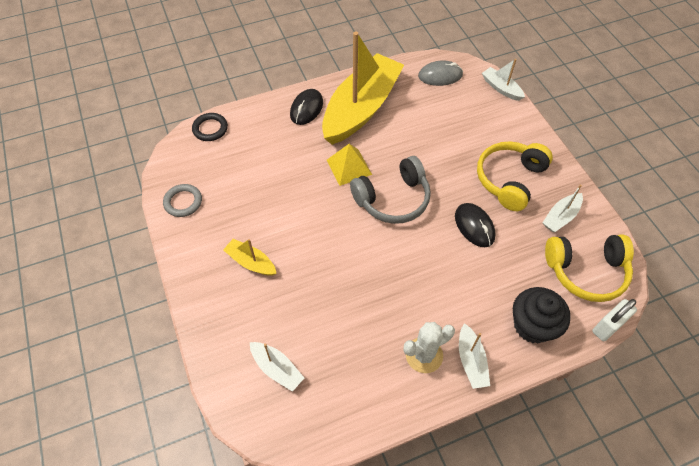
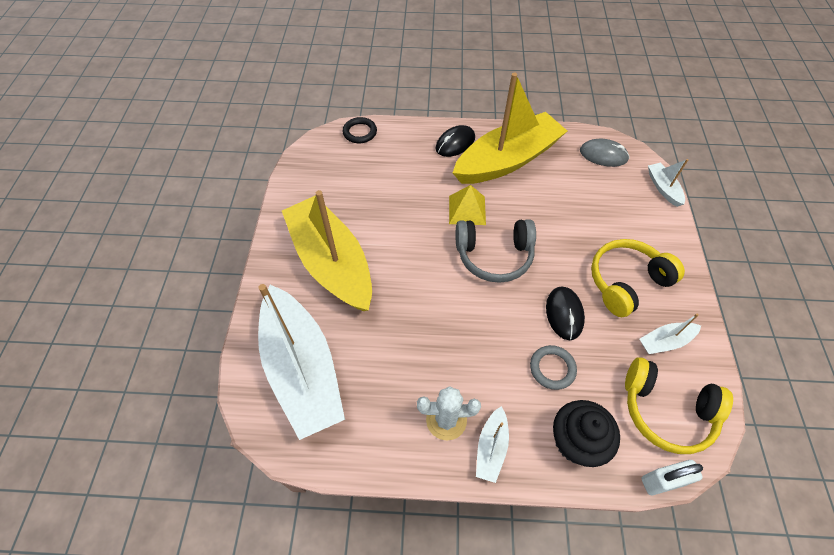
camera: 25 degrees right, 0 degrees up
grey ring [163,184,202,217] -> grey ring moved to [530,345,577,390]
yellow boat [223,239,277,276] -> yellow boat [282,190,372,311], size x2.40
white boat [250,342,304,392] -> white boat [258,284,345,440], size x2.40

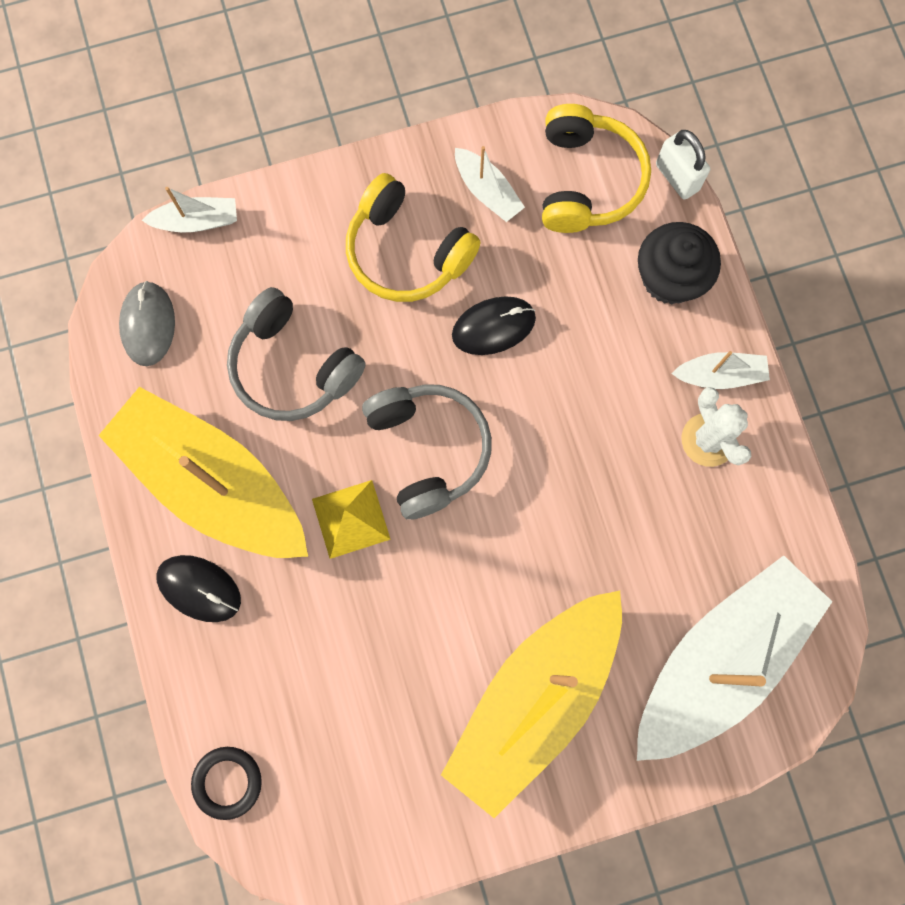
camera: 110 degrees left, 20 degrees up
grey ring [530,345,577,390] -> none
white boat [648,159,688,207] -> white boat turned 150 degrees counterclockwise [142,187,237,232]
none -> grey headphones [227,287,366,421]

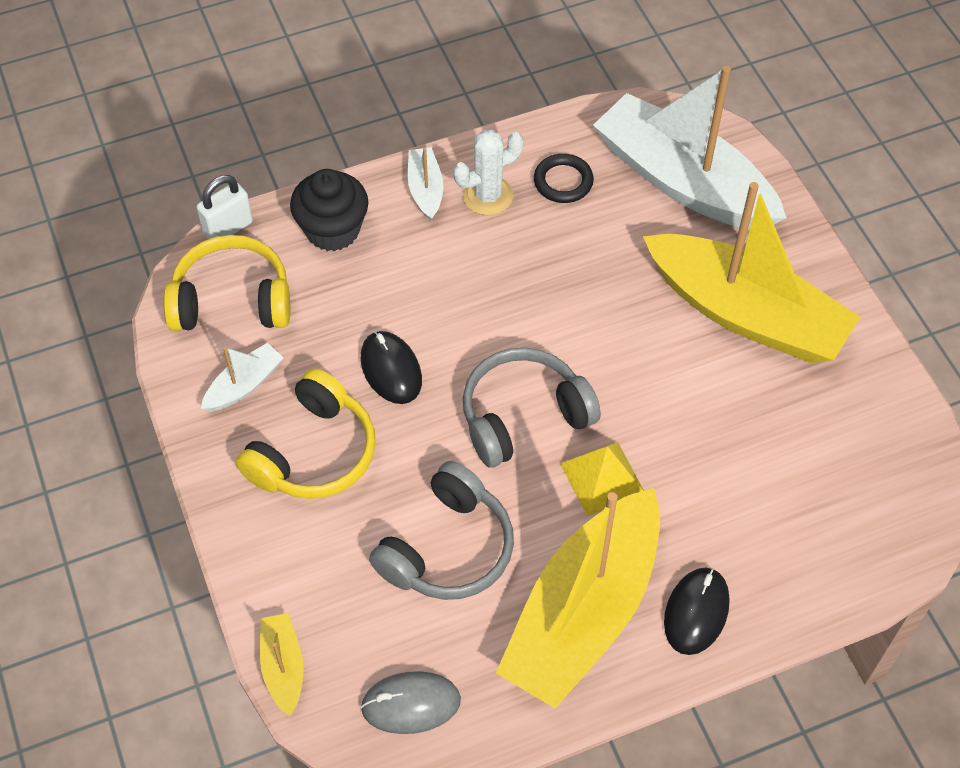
camera: 95 degrees left, 20 degrees down
white boat [142,187,237,232] -> yellow boat [260,613,304,717]
black ring [191,747,262,820] -> black ring moved to [534,154,594,203]

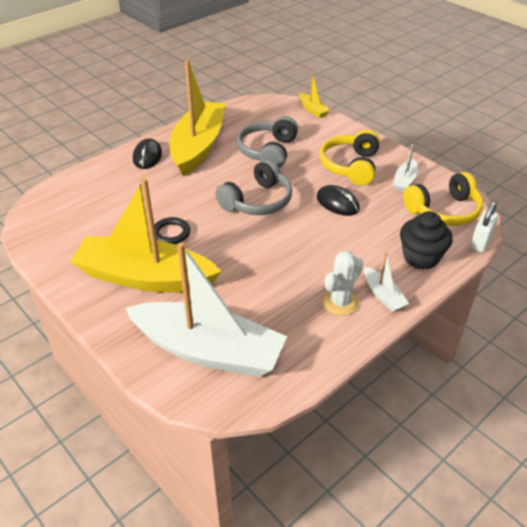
camera: 160 degrees right, 15 degrees down
grey mouse [360,671,461,734] -> none
black ring [534,154,594,203] -> black ring moved to [154,217,190,244]
yellow pyramid [560,442,644,516] -> none

